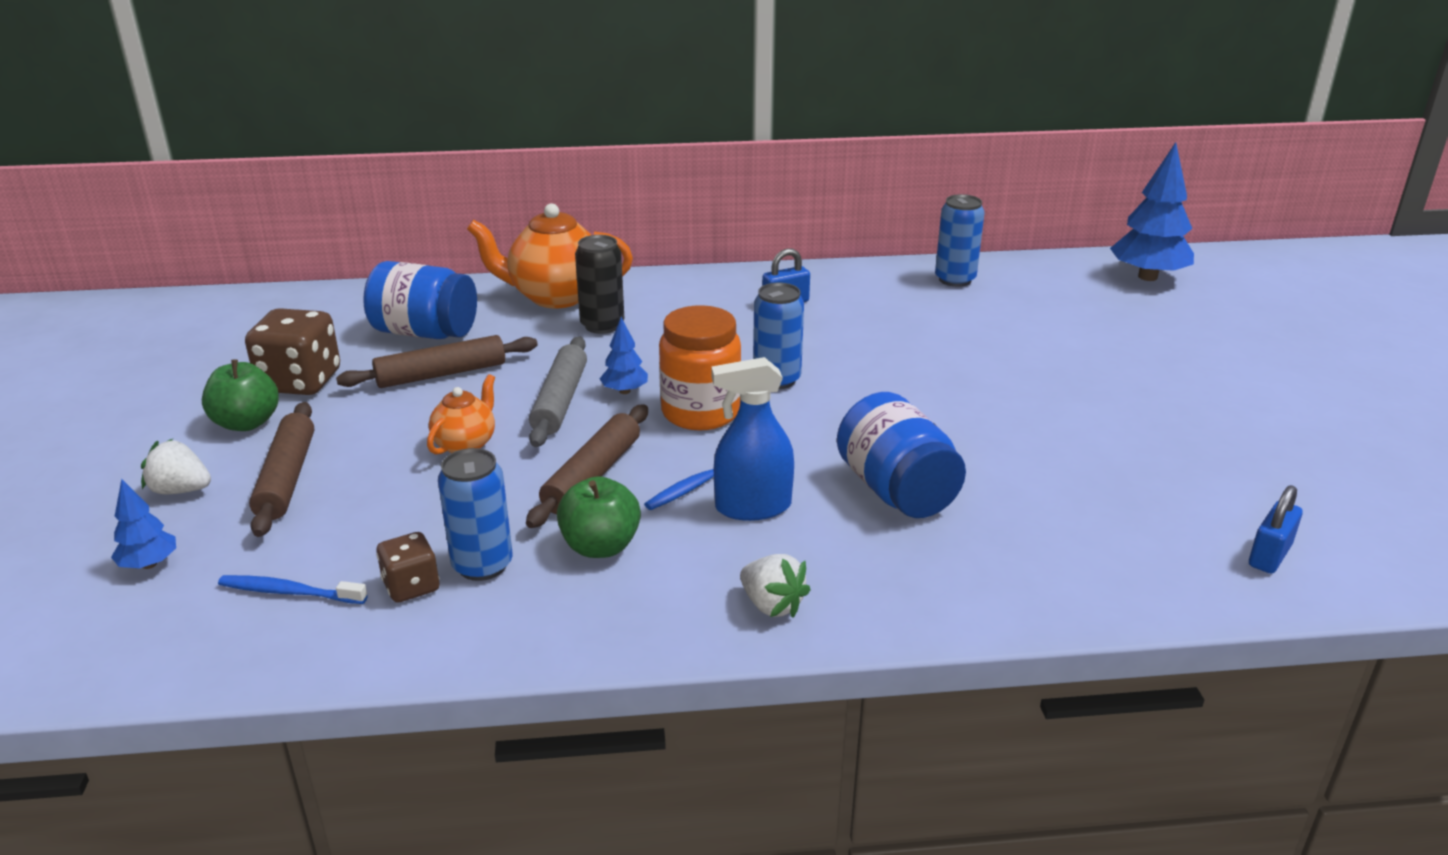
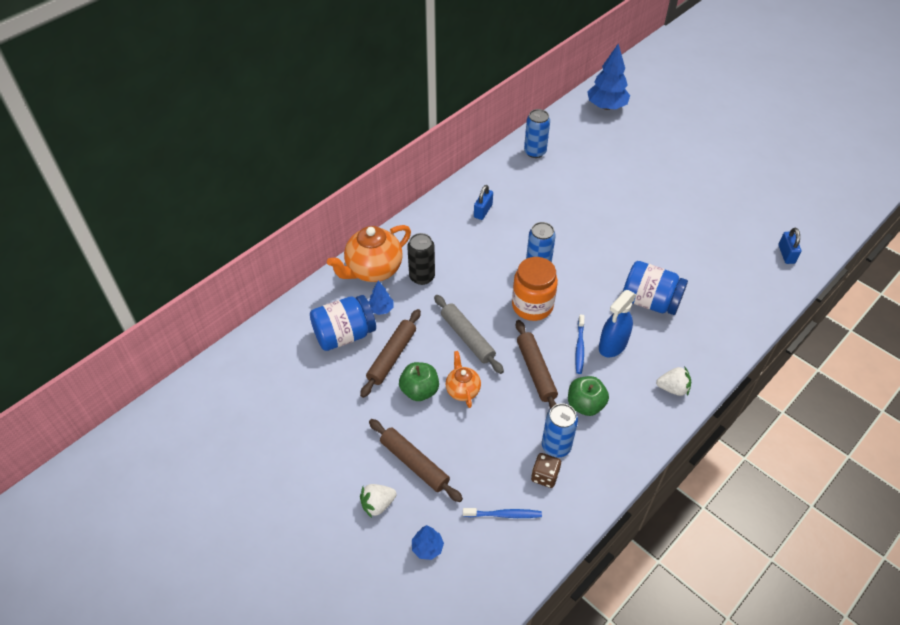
camera: 40 degrees left, 20 degrees up
green apple [202,360,279,431] -> green apple moved to [399,362,439,401]
blue toothbrush [218,575,368,604] -> blue toothbrush turned 150 degrees counterclockwise [463,508,542,518]
brown dice [245,308,340,395] -> none
blue tree [600,317,648,394] -> blue tree moved to [369,281,393,315]

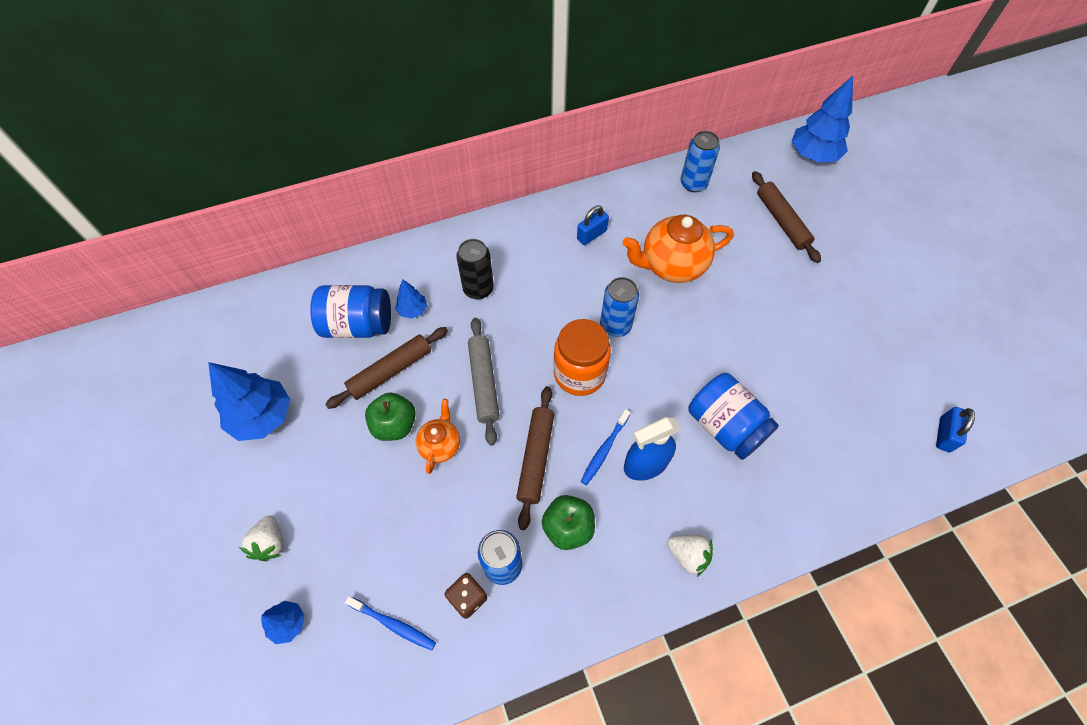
camera: 25 degrees right, 10 degrees up
orange teapot [327,225,411,282] -> orange teapot moved to [623,215,733,283]
white strawberry [360,484,397,518] -> white strawberry turned 90 degrees counterclockwise [239,515,283,561]
brown rolling pin [369,419,463,502] -> brown rolling pin moved to [752,171,821,263]
none -> blue tree [208,362,290,441]

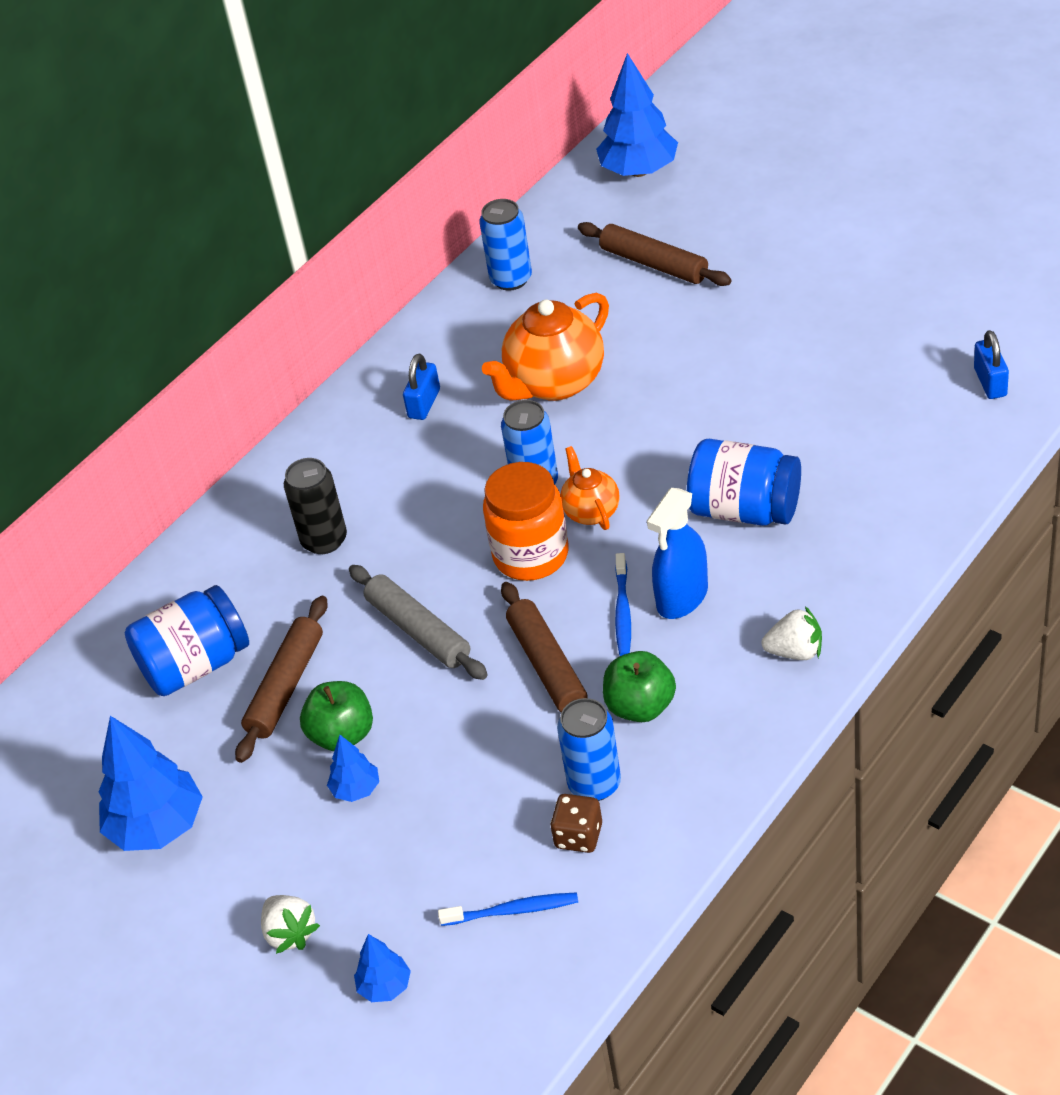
camera: 25 degrees left, 15 degrees down
blue tree [395,279,427,319] -> blue tree moved to [327,735,379,802]
orange teapot [416,399,460,474] -> orange teapot moved to [560,446,620,530]

